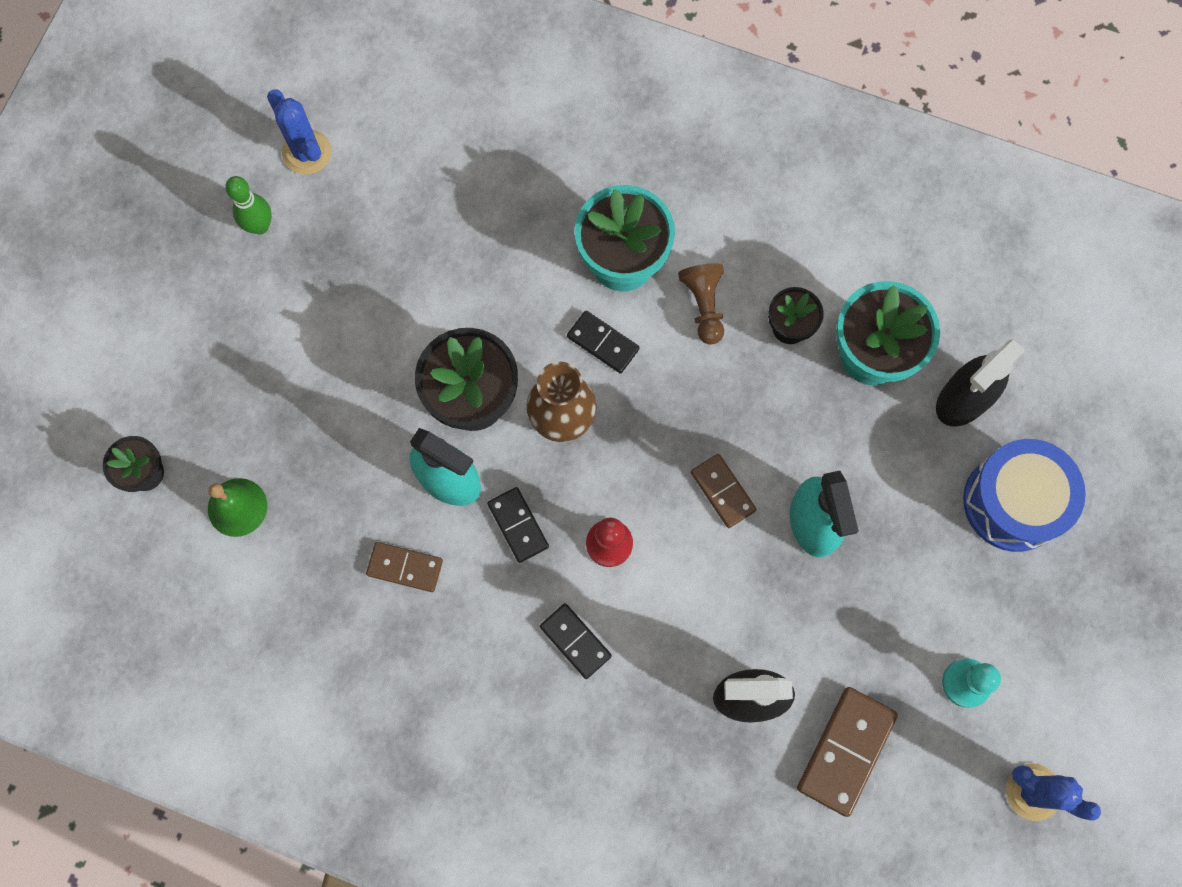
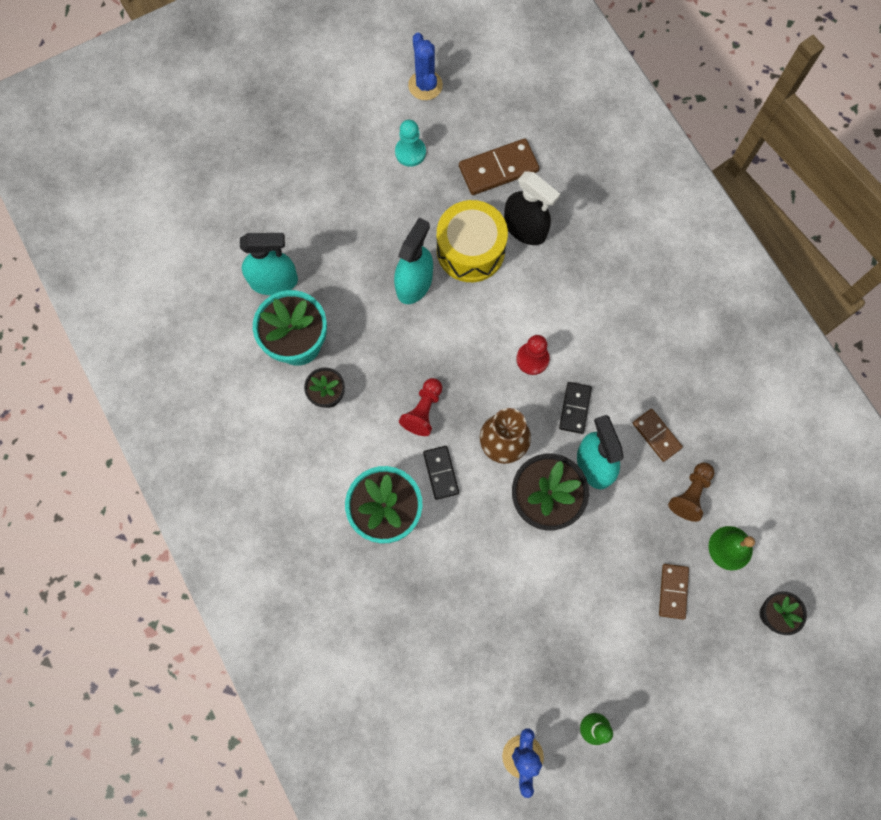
camera: 140 degrees left, 0 degrees up
black domino [540,603,612,679] -> none
brown pawn [678,263,724,345] -> brown pawn moved to [668,463,715,522]
brown domino [691,454,757,528] -> brown domino moved to [659,564,689,619]
black spray bottle [936,339,1026,427] -> turquoise spray bottle [240,233,298,295]
blue drum [963,439,1086,552] -> none
none -> red pawn [399,378,442,436]
none -> yellow drum [437,200,508,282]

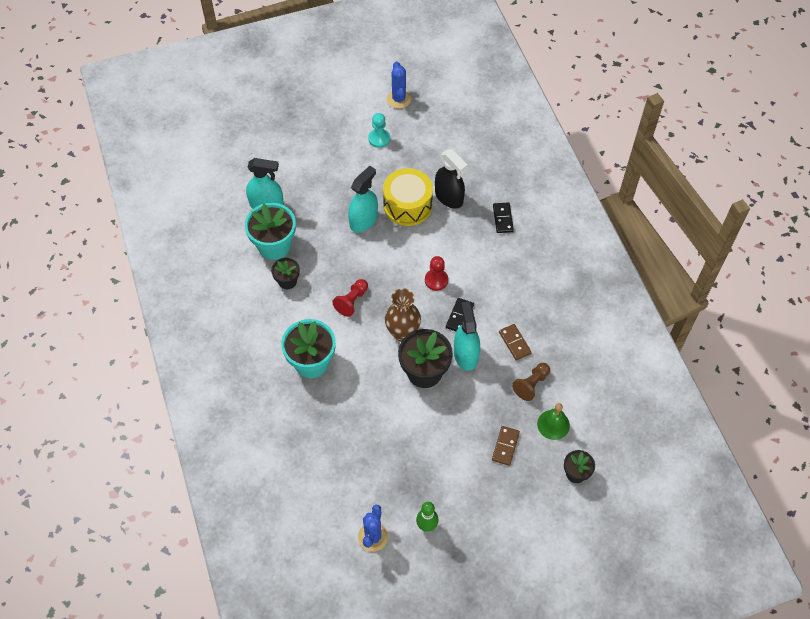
camera: 10 degrees right, 15 degrees down
black domino [423,446,459,500] -> black domino moved to [493,202,514,233]
brown domino [459,138,539,195] -> none

